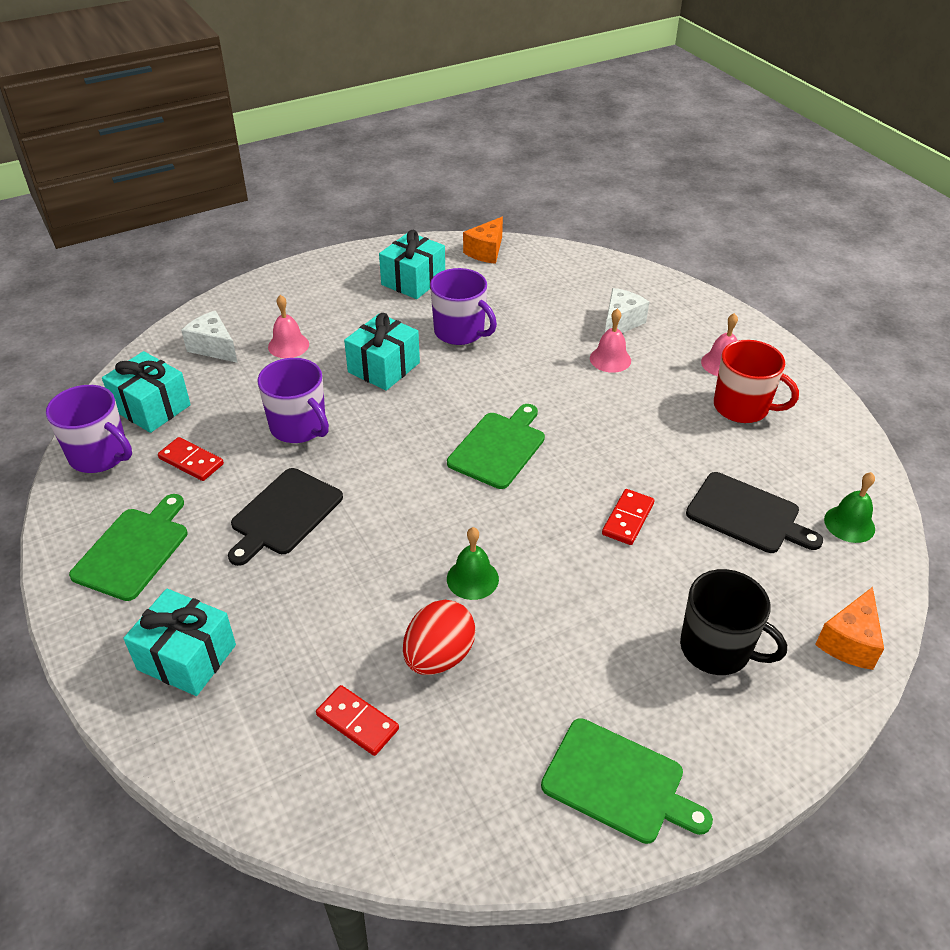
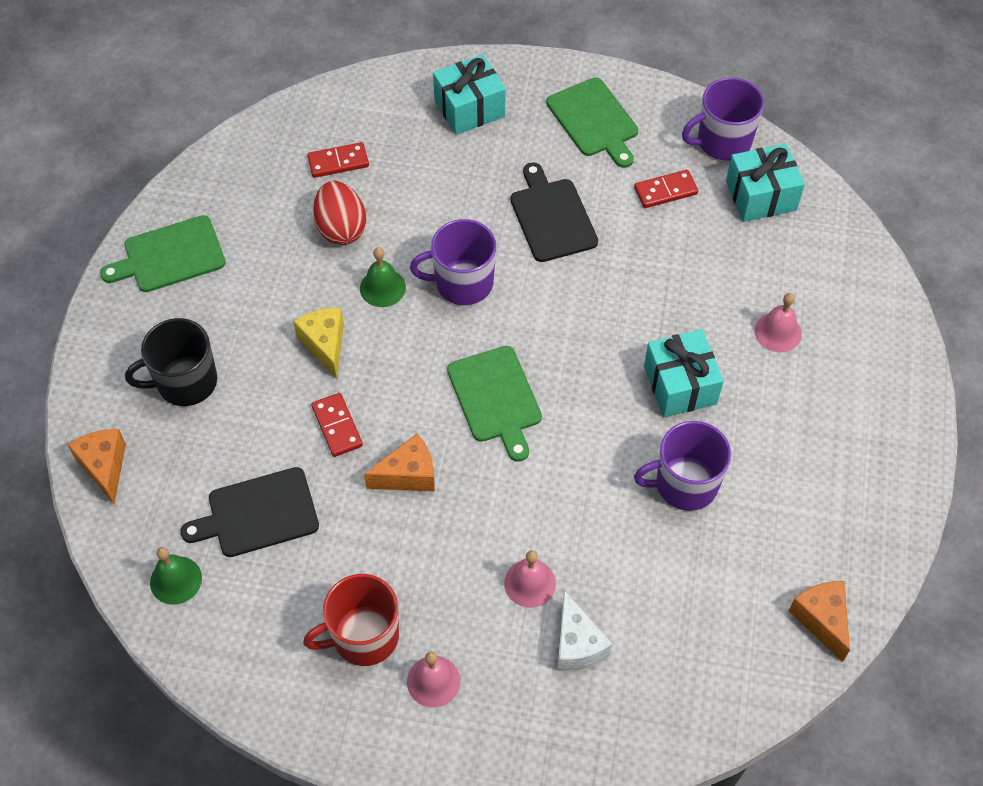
camera: 130 degrees right, 15 degrees up
white cheese [181,311,238,363] -> none
purple mug [257,358,329,443] -> purple mug moved to [410,219,496,305]
turquoise gift [379,230,445,299] -> none
none -> yellow cheese [293,308,344,379]
none -> orange cheese [364,434,435,492]

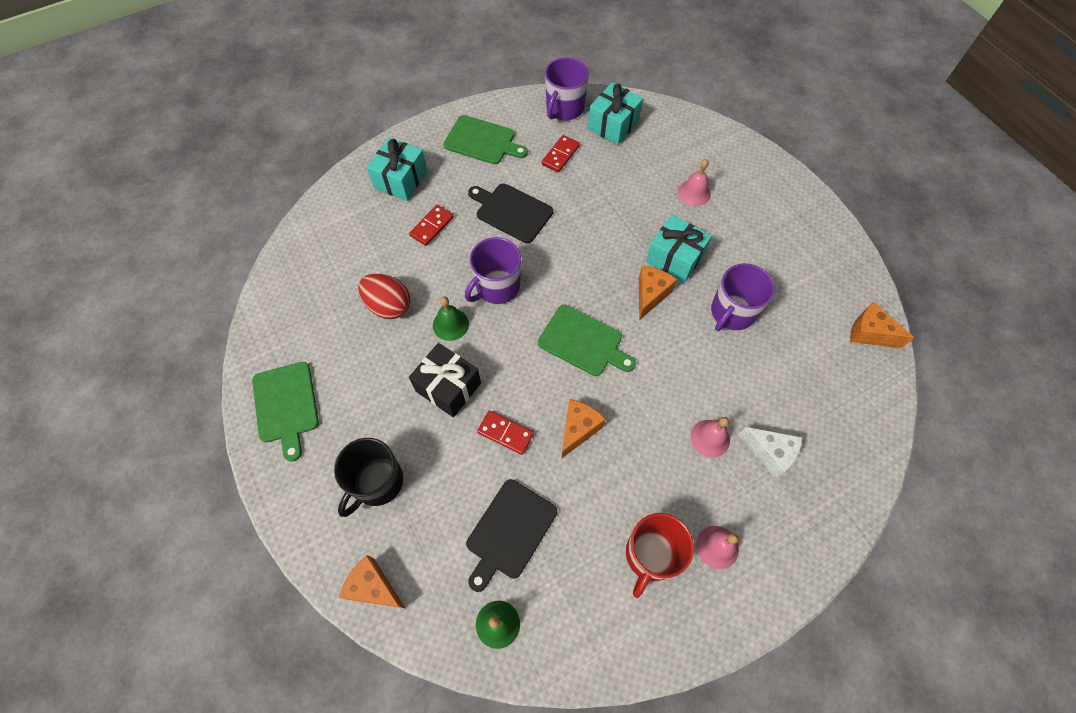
camera: 40 degrees left, 5 degrees up
green cutting board [100,215,226,292] -> green cutting board turned 45 degrees counterclockwise [252,362,319,462]
yellow cheese [293,308,344,379] -> black gift [409,343,481,418]
red domino [307,142,369,178] -> red domino moved to [409,205,454,246]
none -> orange cheese [639,266,677,320]

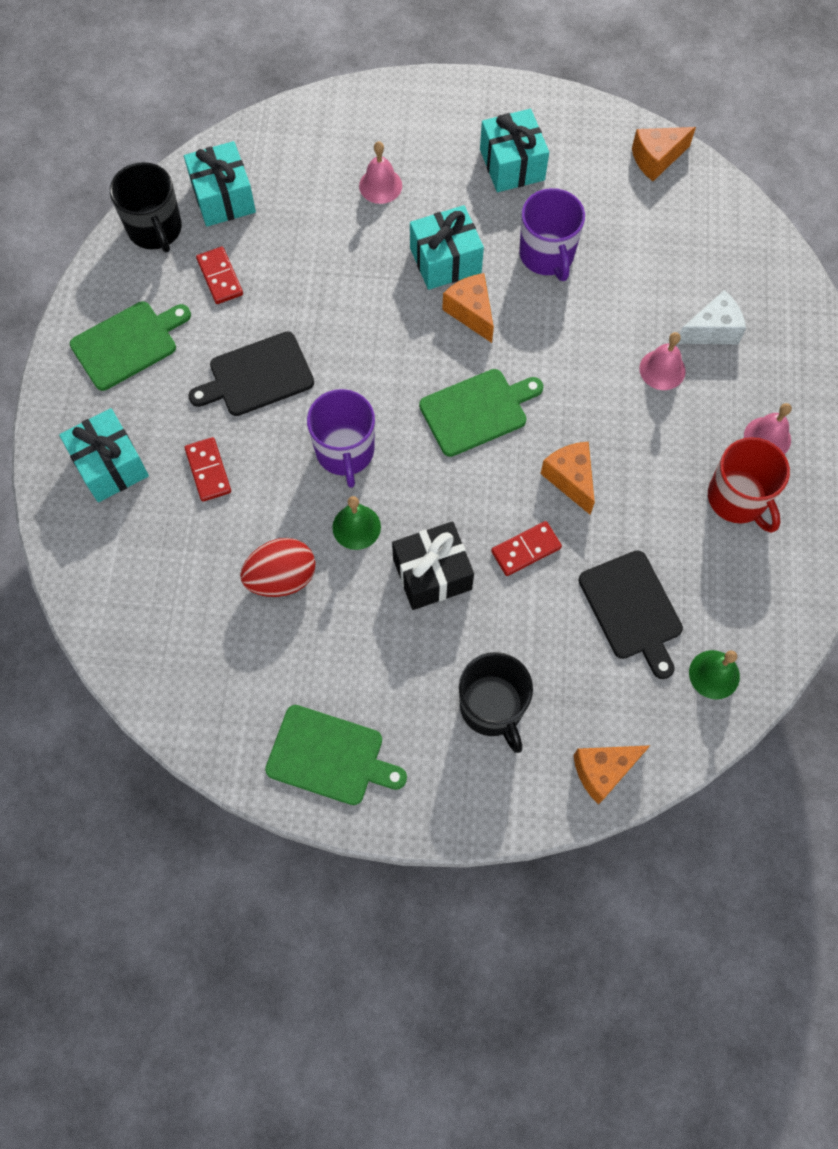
camera: 55 degrees left, 5 degrees up
purple mug [545,57,589,120] -> black mug [110,162,182,253]
none -> turquoise gift [480,109,549,192]

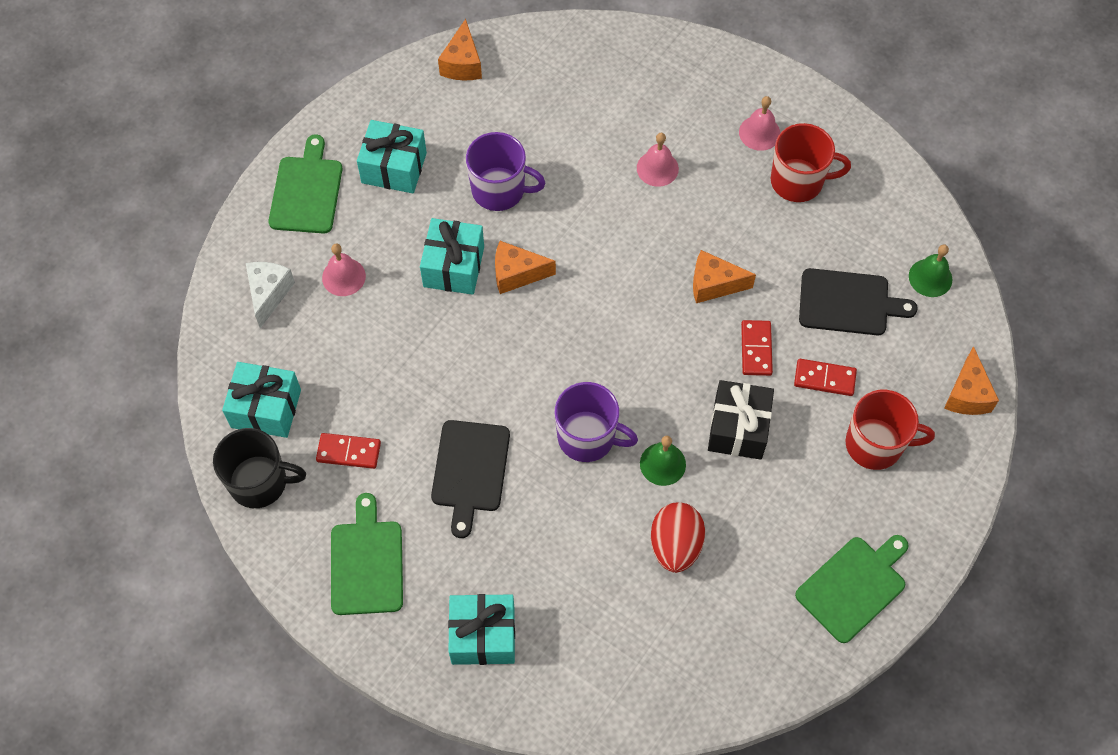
camera: 60 degrees left, 5 degrees down
red domino [185,437,231,502] -> red domino moved to [794,359,857,396]
green cutting board [419,369,543,457] -> green cutting board moved to [269,134,342,234]
black mug [459,652,533,753] -> red mug [846,390,935,470]
white cheese [678,290,746,344] -> white cheese moved to [246,262,295,328]

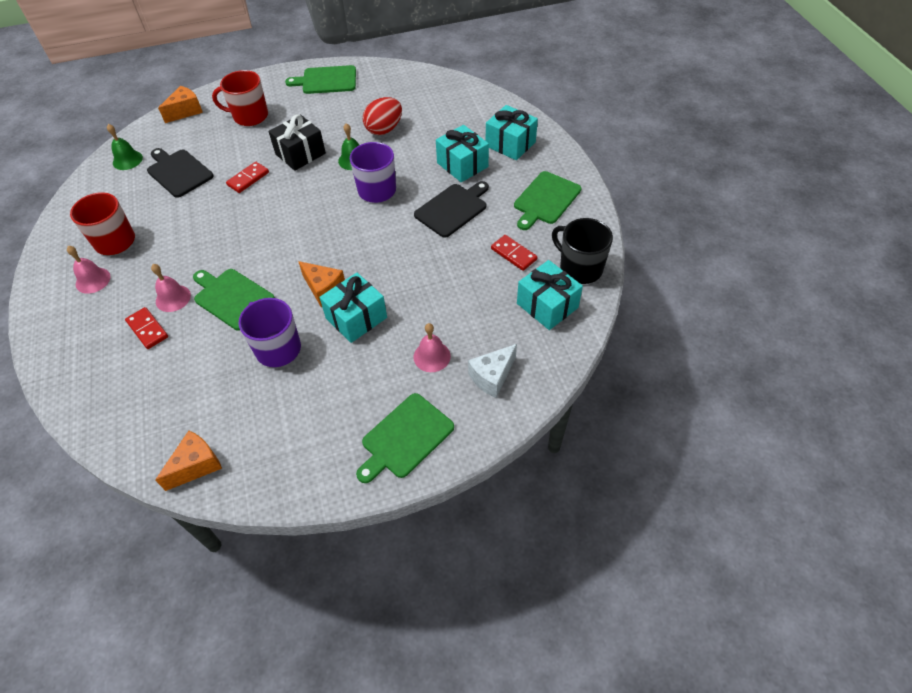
camera: 140 degrees left, 10 degrees down
turquoise gift [357,120,427,193] -> turquoise gift moved to [436,125,489,182]
orange cheese [693,250,756,303] -> none
red domino [794,359,857,396] -> red domino moved to [125,307,168,349]
red mug [846,390,935,470] -> red mug turned 45 degrees counterclockwise [212,70,268,126]
none -> green cutting board [193,269,275,331]

